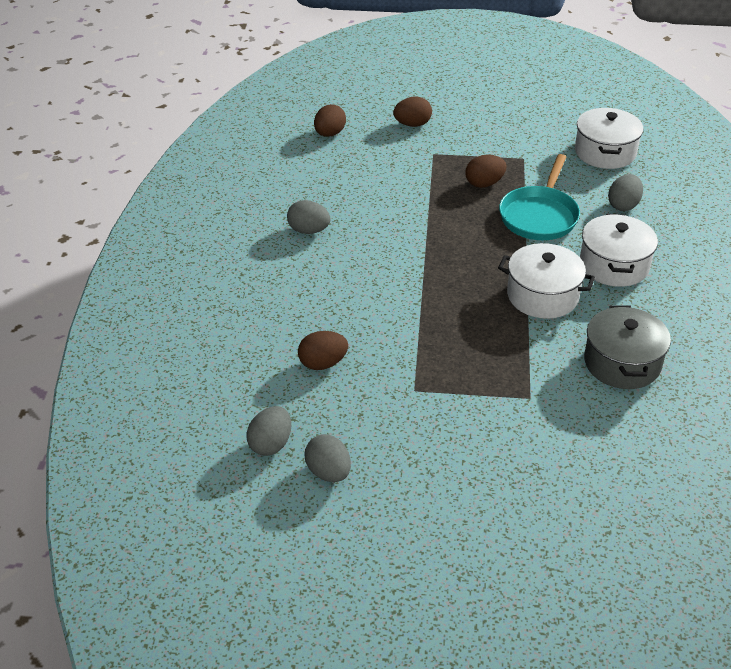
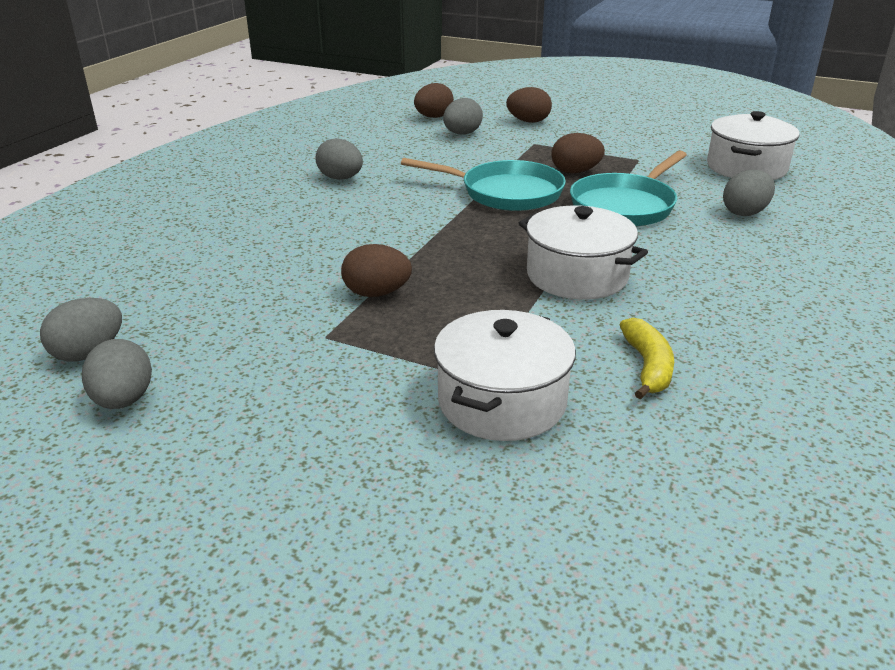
camera: 20 degrees right, 10 degrees down
brown egg [298,331,348,370] -> brown egg moved to [341,244,412,297]
white pot [580,214,658,287] -> white pot moved to [434,310,576,441]
grey pot [584,305,671,389] -> yellow banana [620,318,674,400]
none -> turquoise pan [401,158,566,211]
none -> grey egg [443,98,483,135]

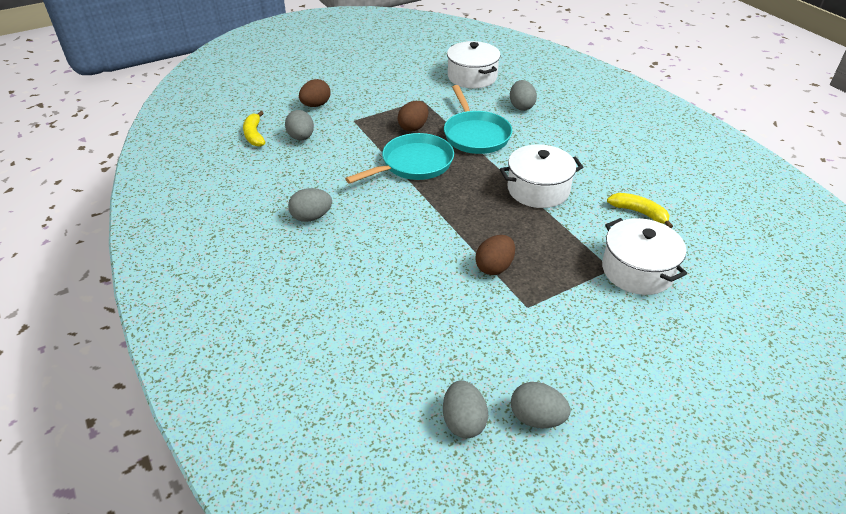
camera: 55 degrees left, 10 degrees up
brown egg [414,83,454,118] -> yellow banana [243,111,265,147]

